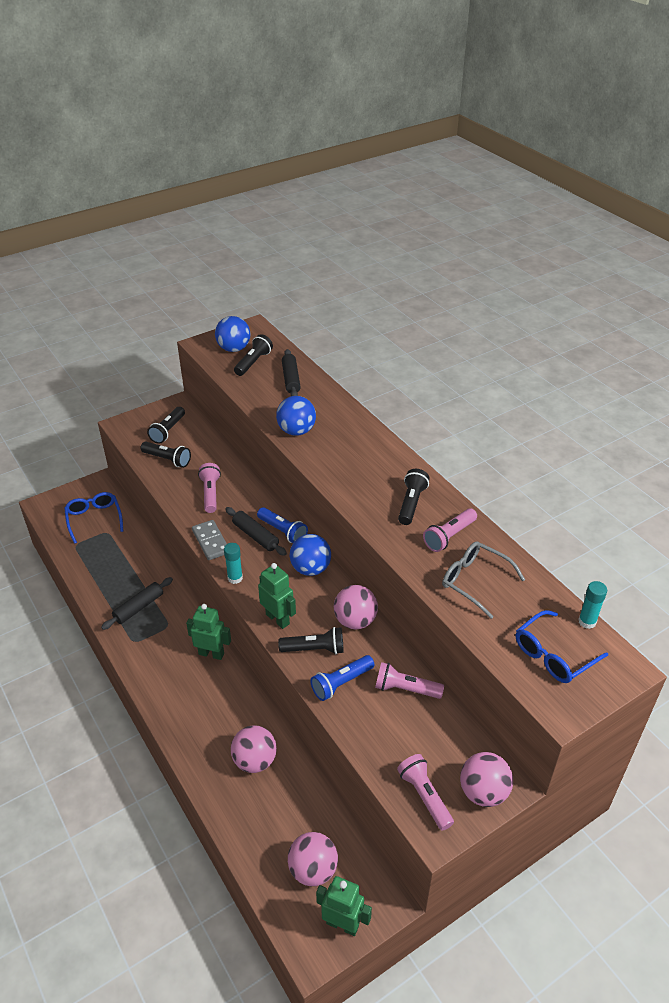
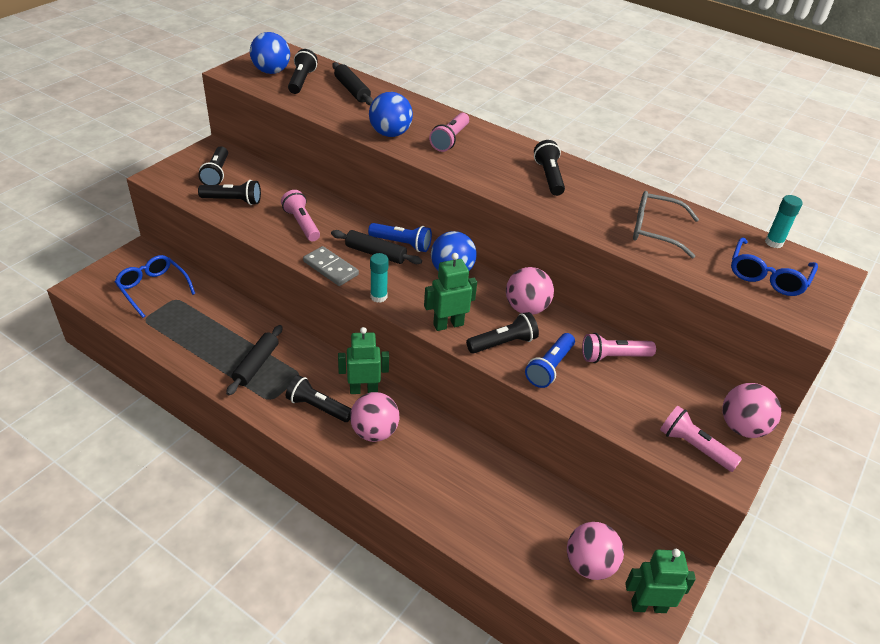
camera: 25 degrees left, 0 degrees up
pink ball [231,725,277,773] -> pink ball moved to [350,392,399,442]
green robot [258,563,296,629] -> green robot turned 45 degrees counterclockwise [424,253,477,331]
pink flashlight [423,508,477,552] -> pink flashlight moved to [429,113,469,152]
none -> black flashlight [286,375,351,422]

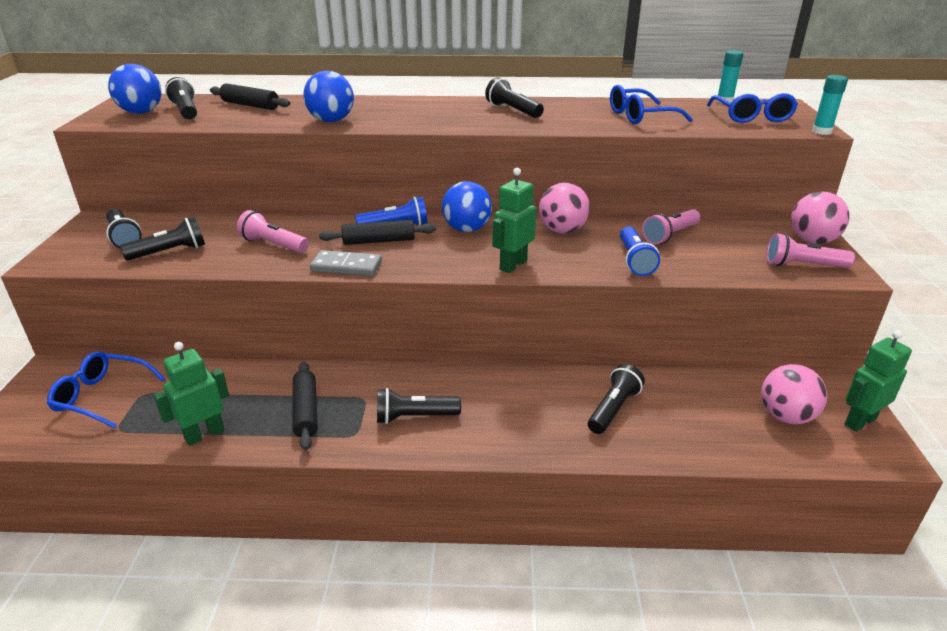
camera: 30 degrees left, 10 degrees down
green robot [338,327,389,394] -> green robot moved to [154,342,229,446]
pink ball [350,392,399,442] -> none
turquoise glue stick [370,253,389,303] -> turquoise glue stick moved to [812,75,848,135]
pink flashlight [429,113,469,152] -> none
black flashlight [466,312,539,354] -> black flashlight moved to [588,364,645,434]
grey glasses [633,191,699,258] -> blue glasses [610,85,693,124]

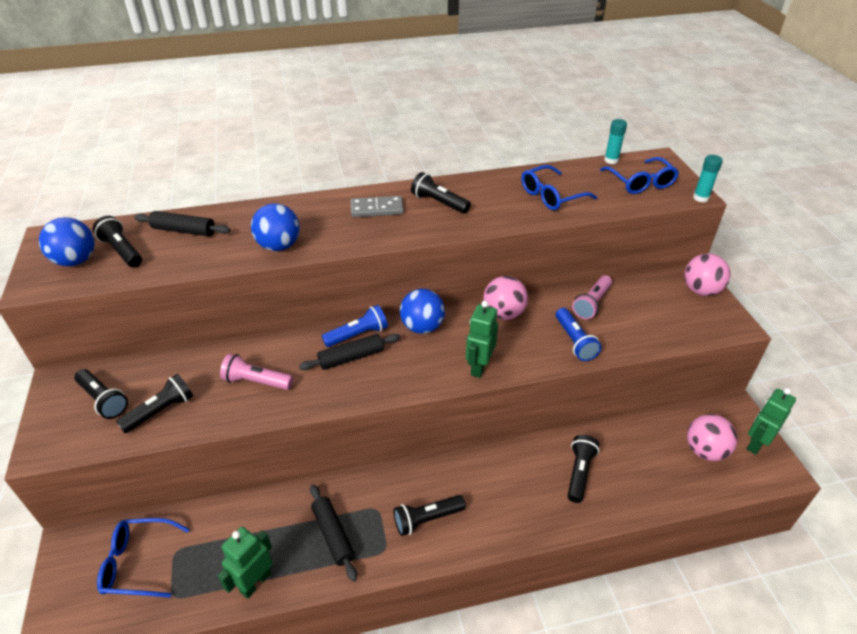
camera: 15 degrees left, 10 degrees up
grey domino [310,250,382,276] -> grey domino moved to [351,196,404,217]
pink flashlight [767,233,855,268] -> none

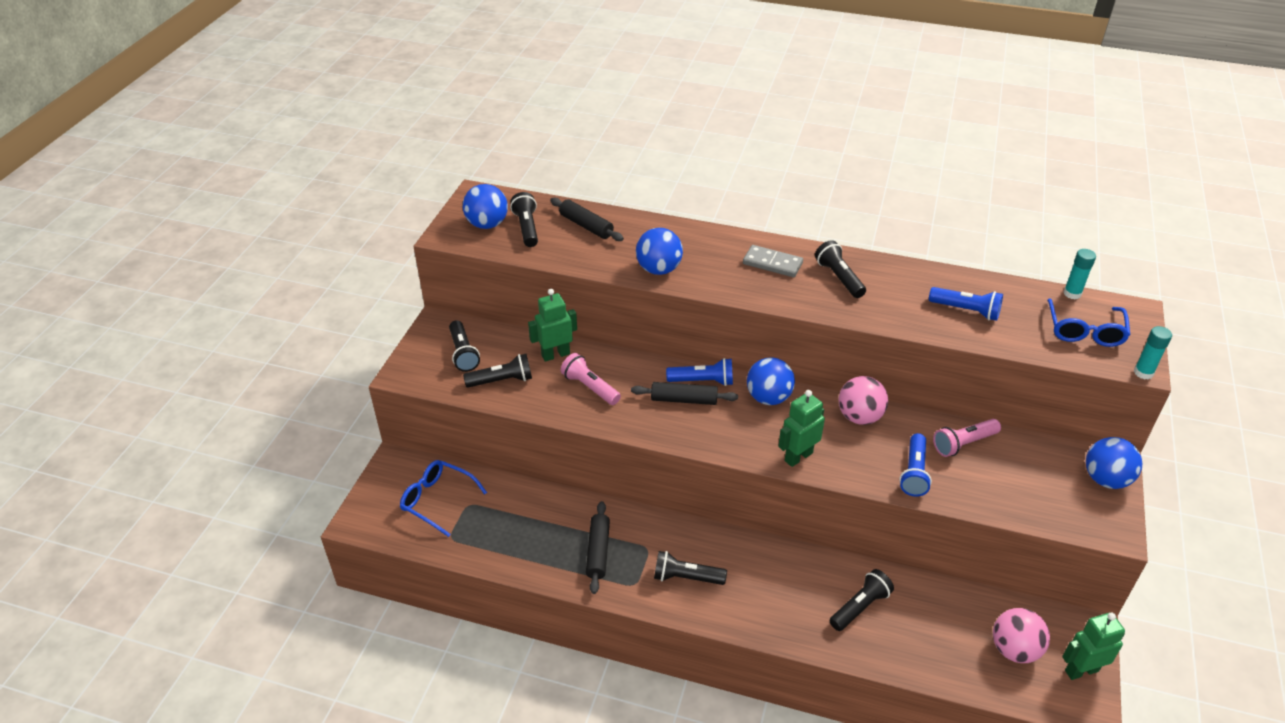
camera: 30 degrees right, 0 degrees up
green robot [217,527,273,599] -> green robot moved to [528,289,577,362]
blue glasses [521,165,597,210] -> blue flashlight [929,287,1003,321]
pink ball [684,254,731,296] -> blue ball [1086,437,1142,489]

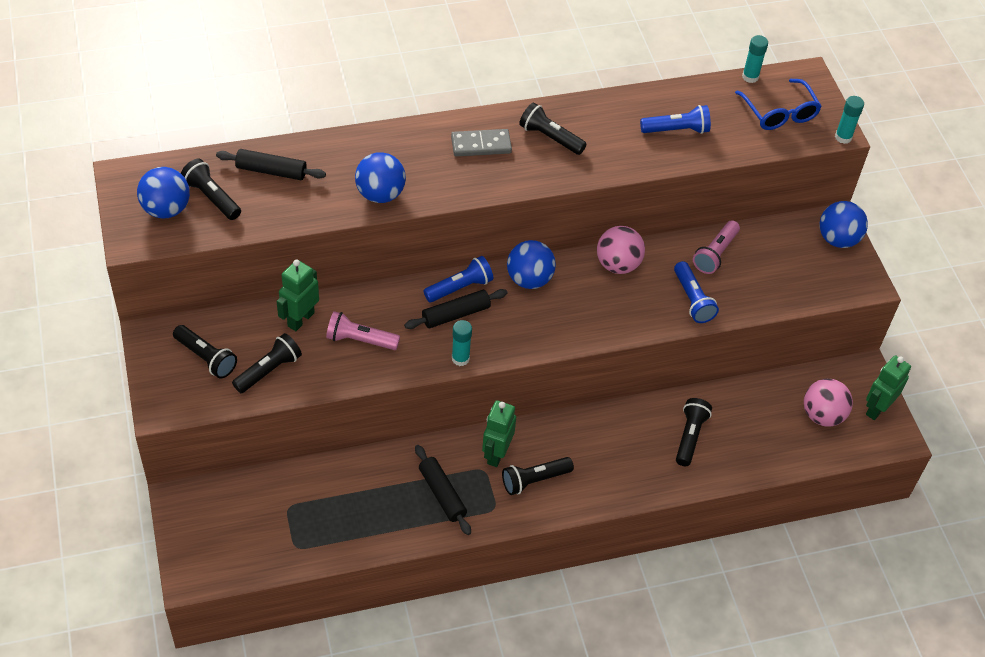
camera: 35 degrees left, 10 degrees up
blue glasses [400,460,487,537] -> none
green robot [778,390,825,467] -> green robot moved to [482,400,516,467]
none -> turquoise glue stick [452,320,472,366]

